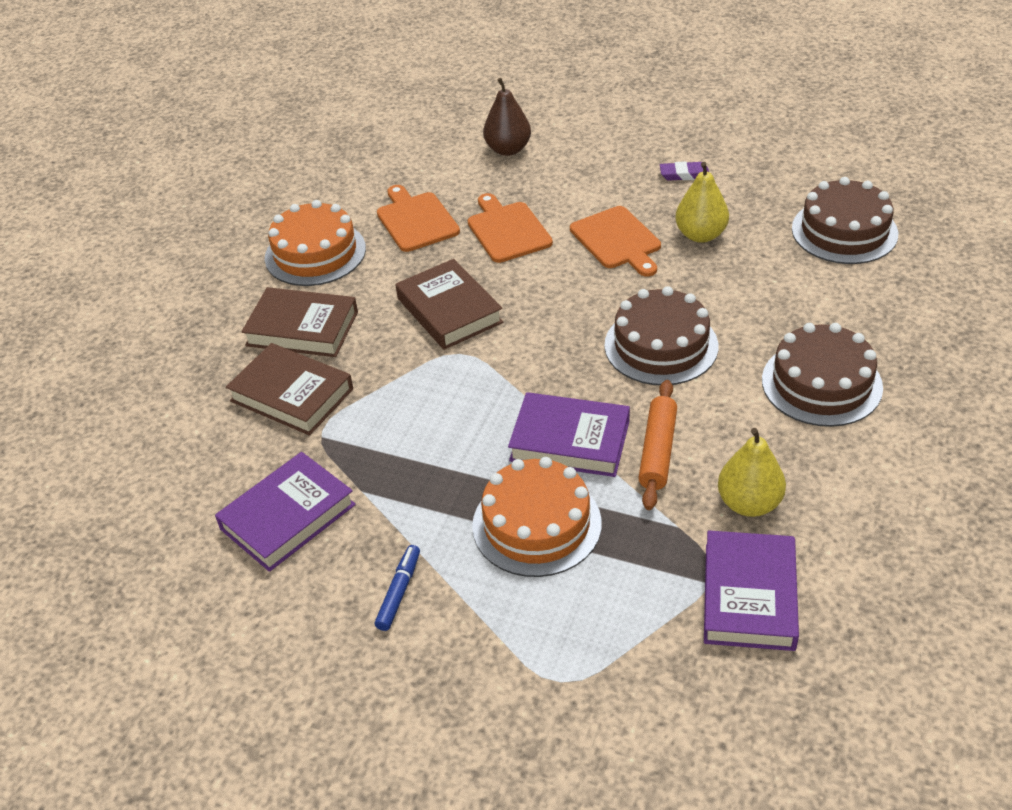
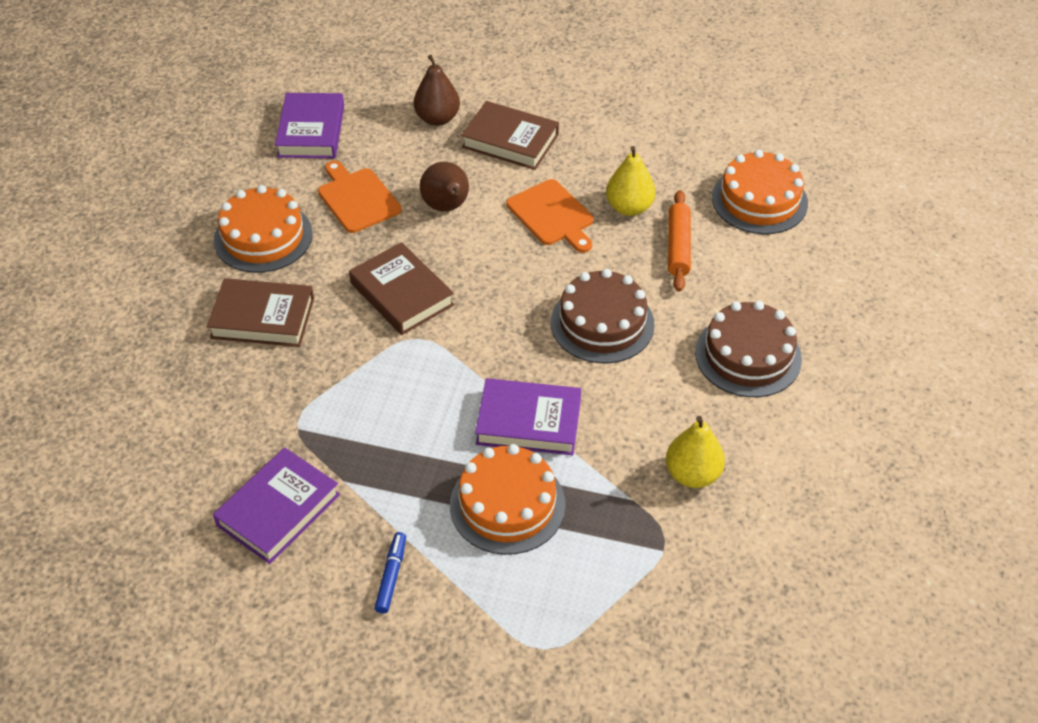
camera: 10 degrees left, 5 degrees up
brown book [226,343,353,436] -> brown book moved to [461,101,559,170]
orange cutting board [468,193,553,263] -> brown pear [420,162,469,211]
orange rolling pin [638,380,677,510] -> orange rolling pin moved to [668,190,691,292]
purple eraser [660,161,709,181] -> none
purple book [704,530,799,651] -> purple book moved to [275,93,344,158]
brown cake [792,177,898,264] -> orange cake [712,150,808,234]

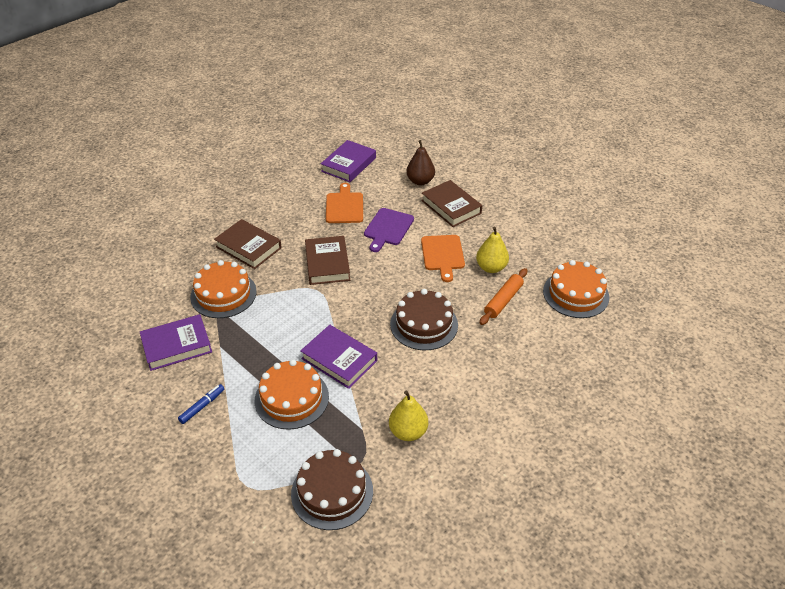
camera: 30 degrees right, 5 degrees down
orange cake [214,185,313,273] -> orange cake moved to [190,260,257,318]
brown pear [420,162,469,211] -> purple cutting board [364,208,414,252]
brown cake [695,301,802,397] -> brown cake moved to [291,449,373,530]

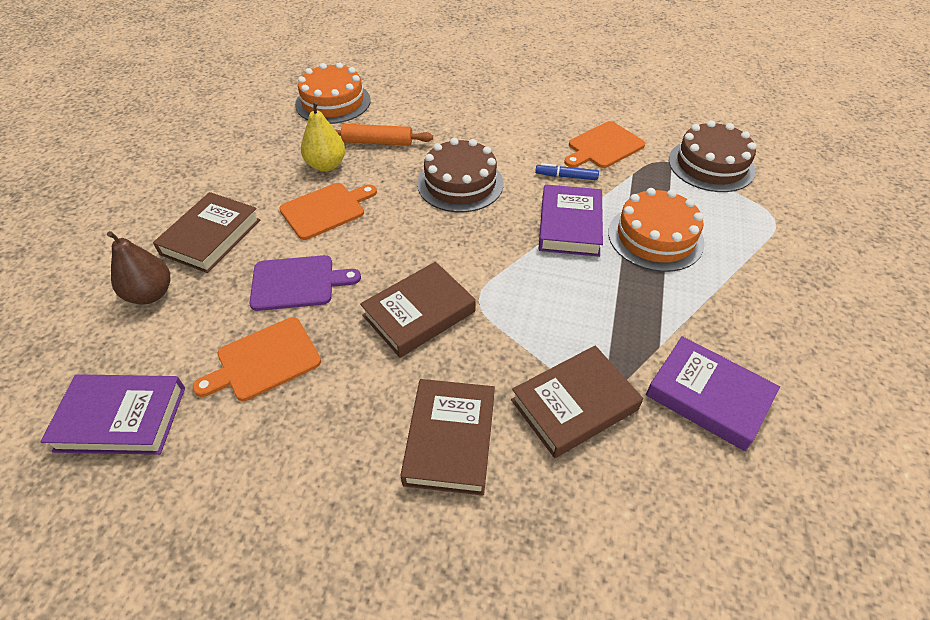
camera: 120 degrees left, 5 degrees up
blue marker [178,384,224,424] -> blue marker moved to [535,163,599,180]
orange cake [190,260,257,318] -> brown book [511,346,643,458]
yellow pear [389,391,428,441] -> orange cutting board [564,121,645,168]

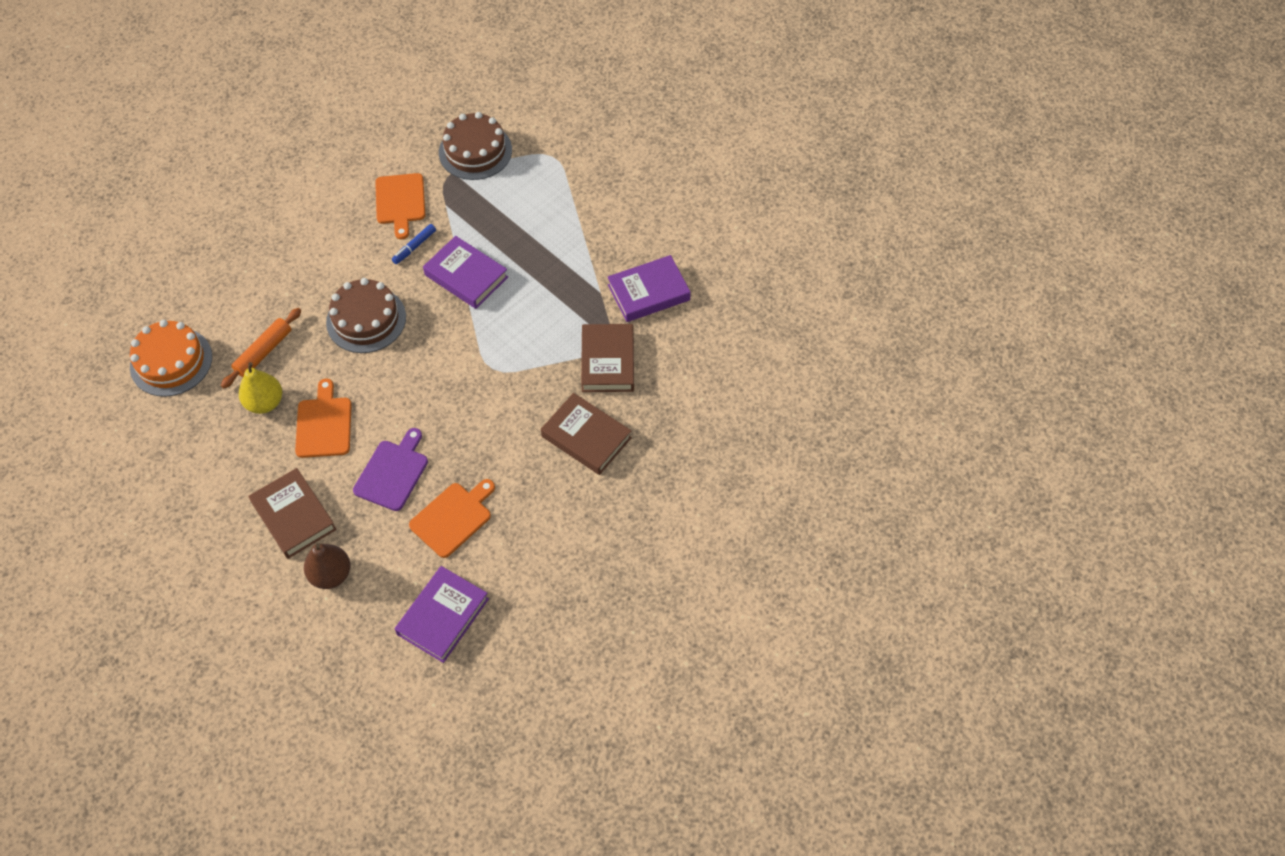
camera: 60 degrees left, 10 degrees up
orange cutting board [192,317,321,401] -> orange cutting board turned 135 degrees counterclockwise [409,479,495,558]
brown book [360,262,476,358] -> none
orange cake [608,188,705,272] -> none

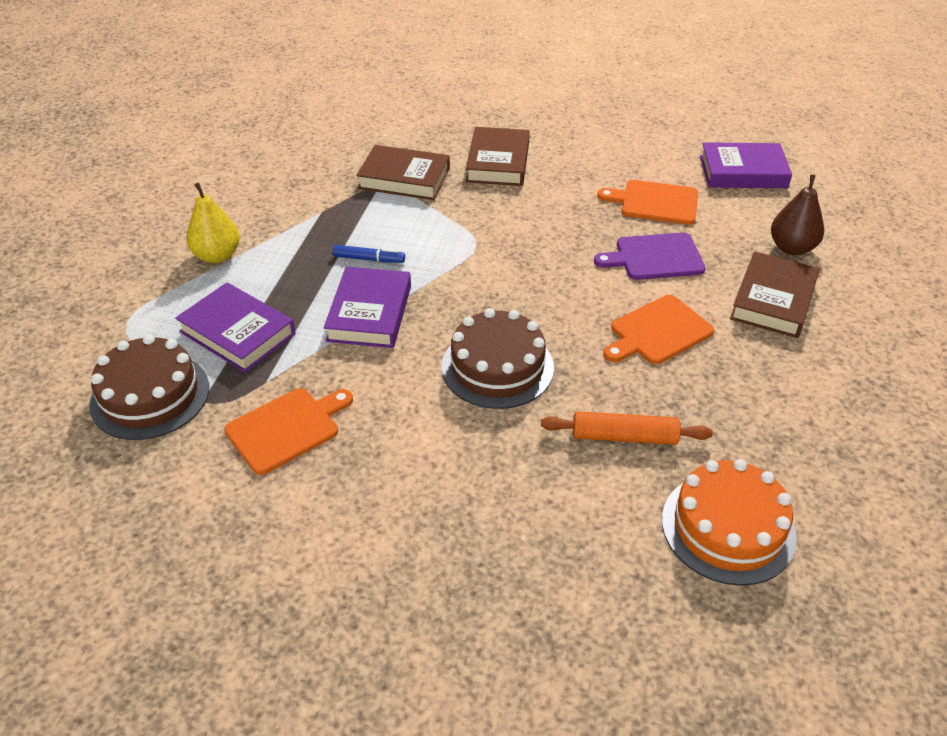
camera: 120 degrees left, 15 degrees down
yellow pear [239,362,282,414] -> yellow pear moved to [187,182,240,263]
blue marker [392,224,436,264] -> blue marker moved to [332,245,405,263]
brown book [581,324,634,392] -> brown book turned 45 degrees clockwise [356,145,450,200]
purple book [608,255,691,322] -> purple book moved to [175,282,295,373]

